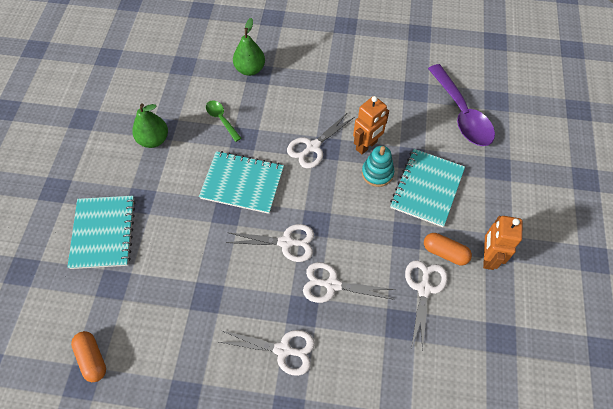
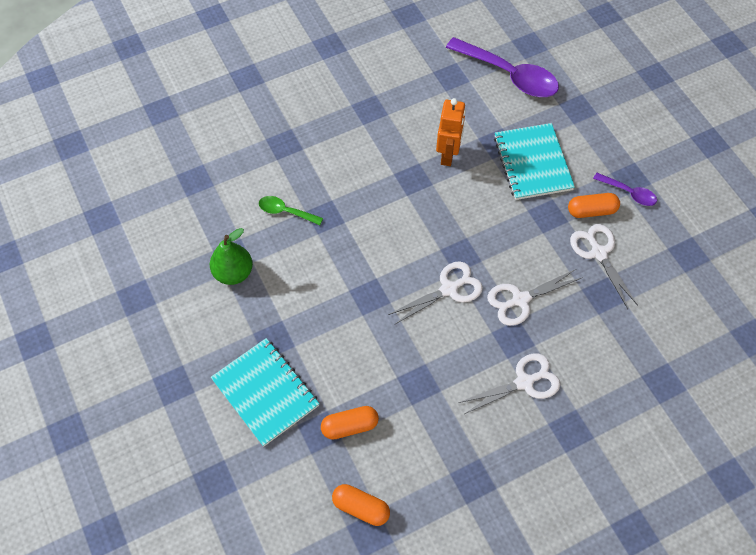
camera: 35 degrees left, 0 degrees up
turquoise notebook [199,151,284,214] -> none
green pear [233,18,265,76] -> none
white scissors [287,112,354,168] -> none
turquoise stacking toy [362,146,394,187] -> none
orange robot [483,216,523,270] -> purple spoon [593,173,657,206]
none -> orange capsule [321,406,379,440]

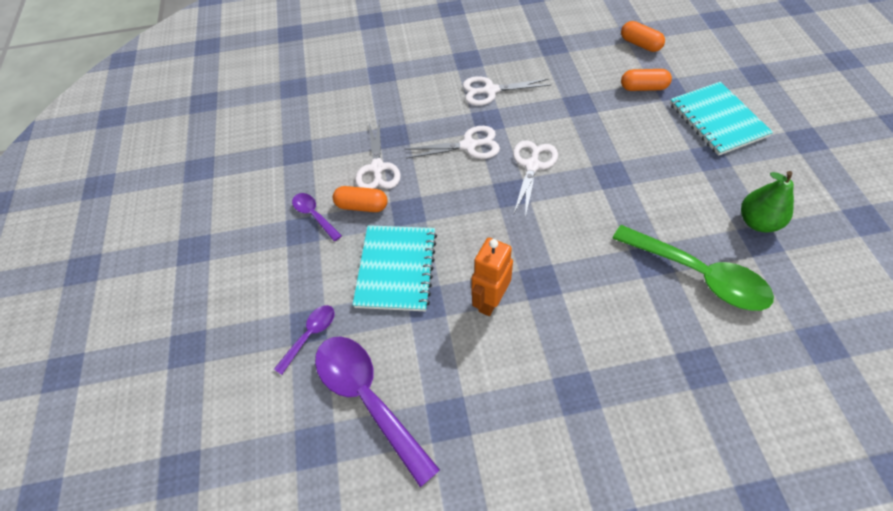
camera: 160 degrees left, 5 degrees down
green spoon [259,196,323,225] -> green spoon [612,225,774,311], size x2.00
white scissors [388,261,483,325] -> white scissors turned 120 degrees clockwise [513,140,558,218]
none -> purple spoon [274,305,335,375]

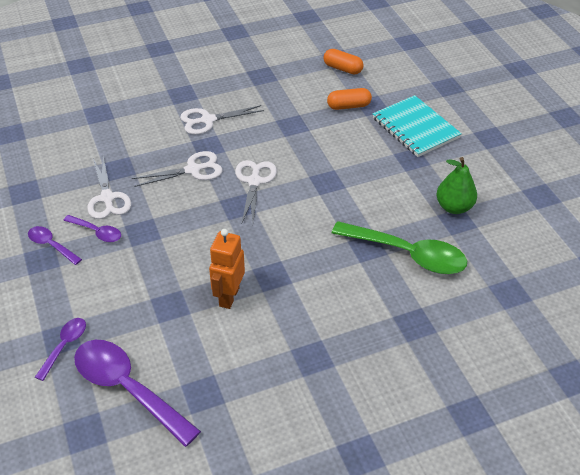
camera: 15 degrees left, 10 degrees down
orange capsule [333,186,388,212] -> purple spoon [63,215,121,242]
turquoise notebook [353,225,437,311] -> none

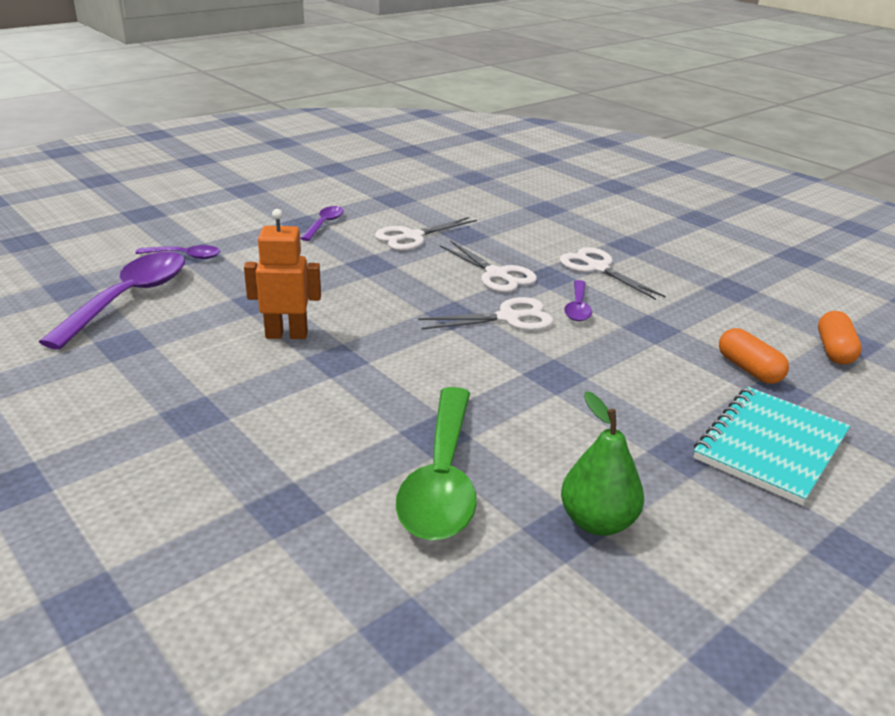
camera: 70 degrees right, 15 degrees down
purple spoon [63,215,121,242] -> purple spoon moved to [564,280,592,321]

